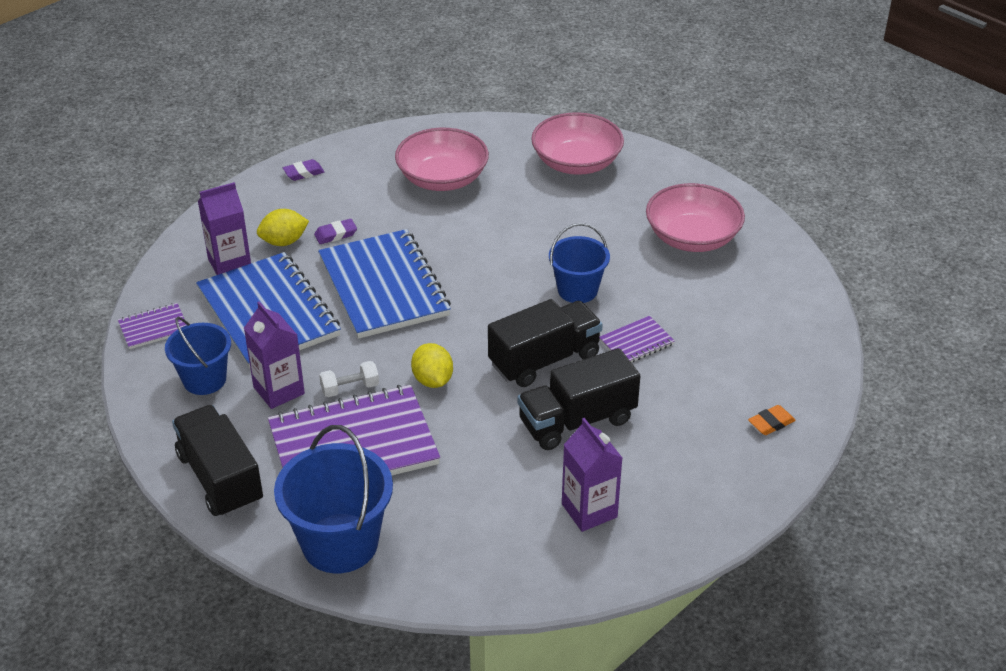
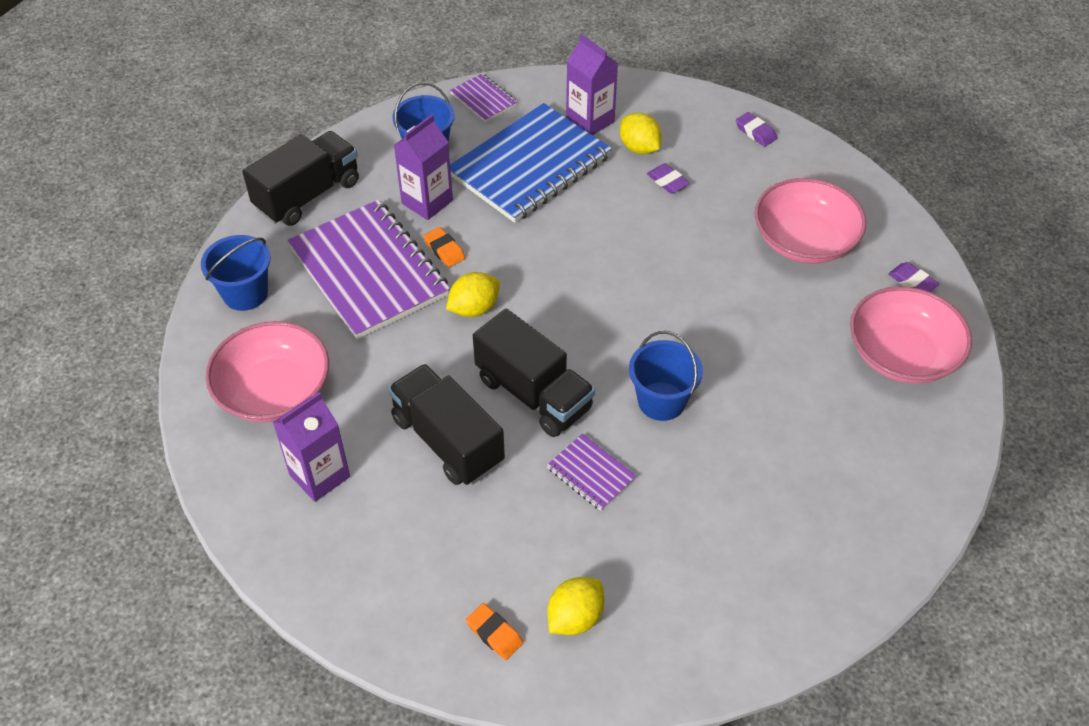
camera: 75 degrees right, 10 degrees up
blue bucket [274,425,393,573] -> blue bucket [201,235,271,311], size x0.63
blue notebook [318,229,451,339] -> none
white dumbbell [319,361,379,397] -> orange eraser [423,227,466,267]
pink bowl [646,183,745,252] -> pink bowl moved to [206,321,329,423]
none -> yellow lemon [547,577,604,635]
none -> purple eraser [888,262,939,292]

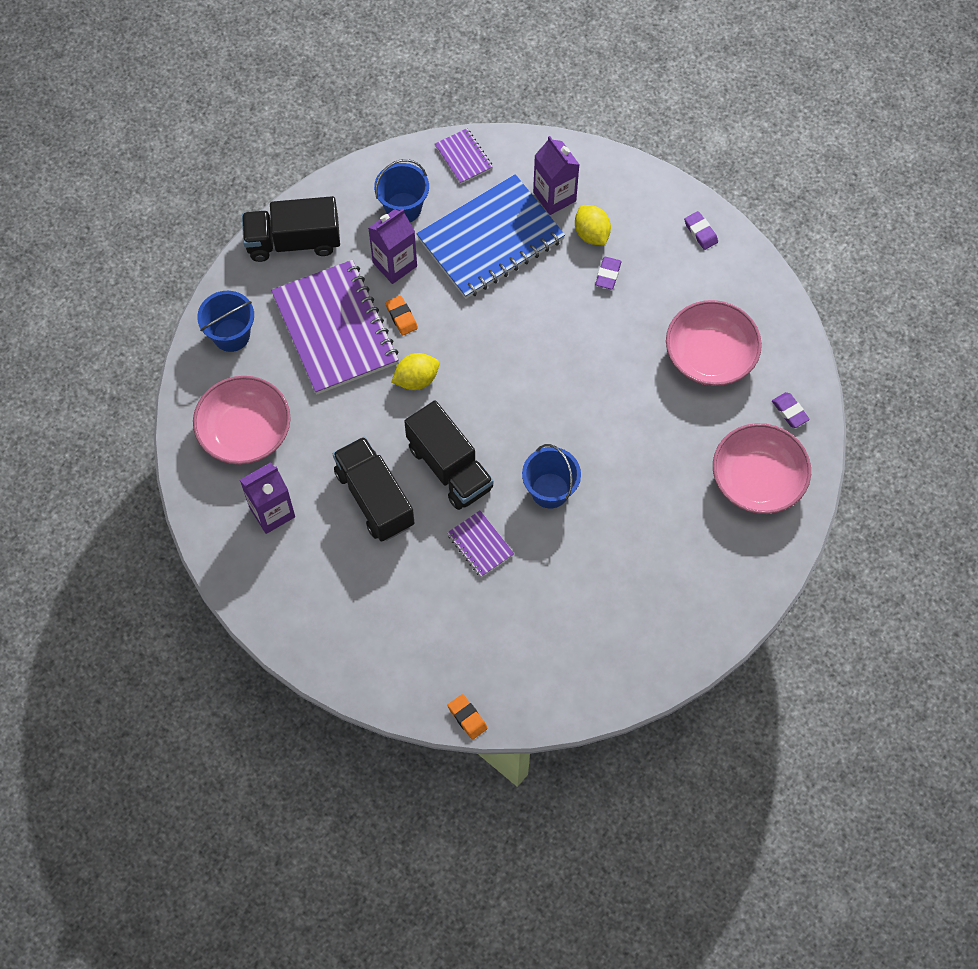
camera: 10 degrees right, 15 degrees up
black truck [242,131,359,226] -> black truck turned 150 degrees counterclockwise [242,196,340,262]
orange eraser [466,603,524,660] -> orange eraser moved to [447,694,488,740]
yellow lemon [547,577,604,635] -> none
purple eraser [647,163,690,194] -> purple eraser turned 45 degrees clockwise [595,257,621,289]

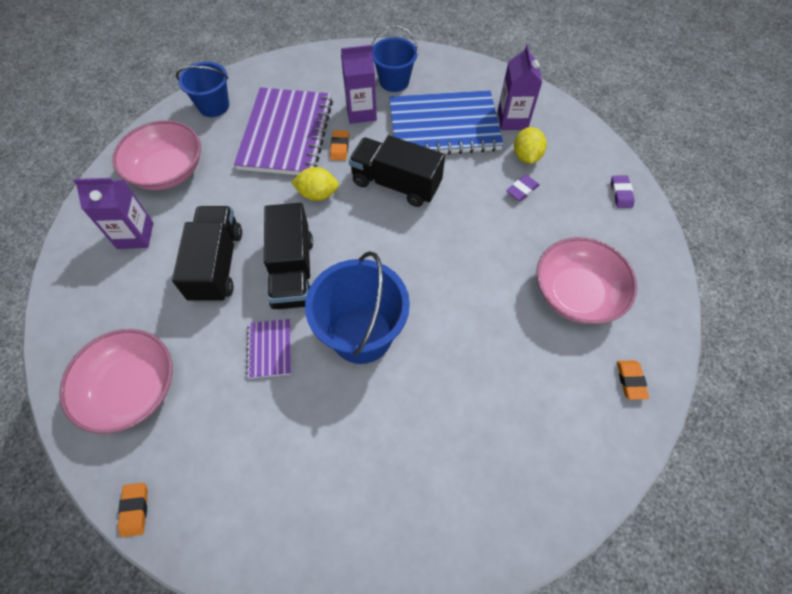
camera: 30 degrees right, 5 degrees down
black truck [242,196,340,262] -> black truck moved to [349,135,445,207]
purple notebook [435,128,493,184] -> none
blue bucket [522,444,581,509] -> blue bucket [305,251,410,364], size x1.58
pink bowl [713,423,811,514] -> pink bowl moved to [59,329,173,434]
purple eraser [772,392,810,428] -> orange eraser [617,360,649,400]

